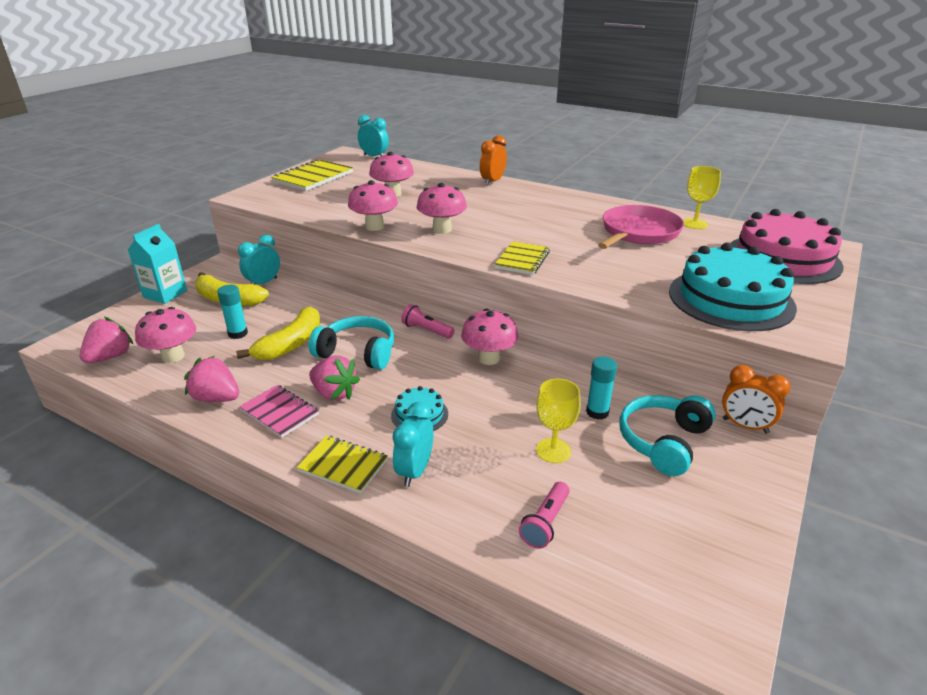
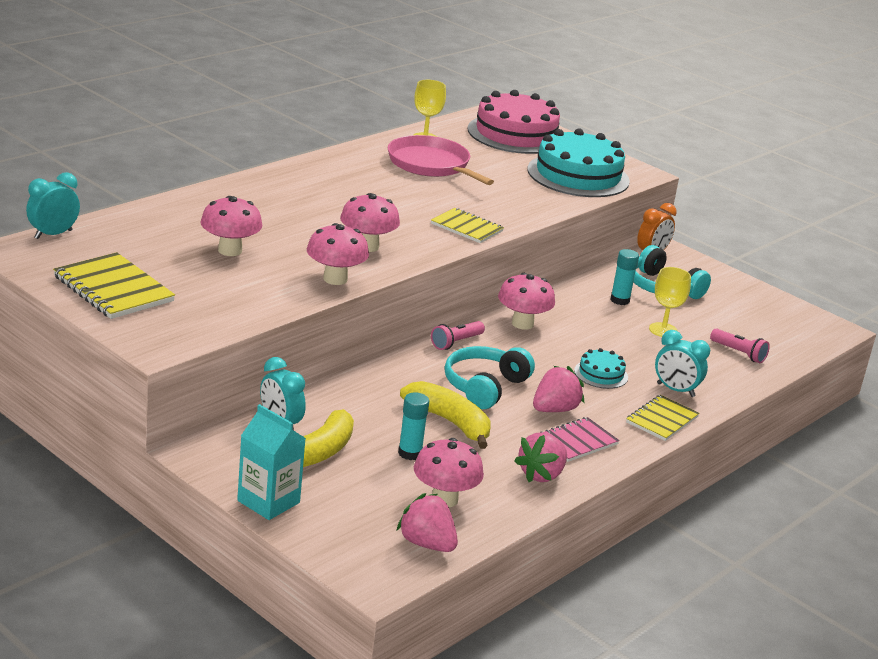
camera: 80 degrees left, 5 degrees down
orange clock [480,135,507,186] -> none

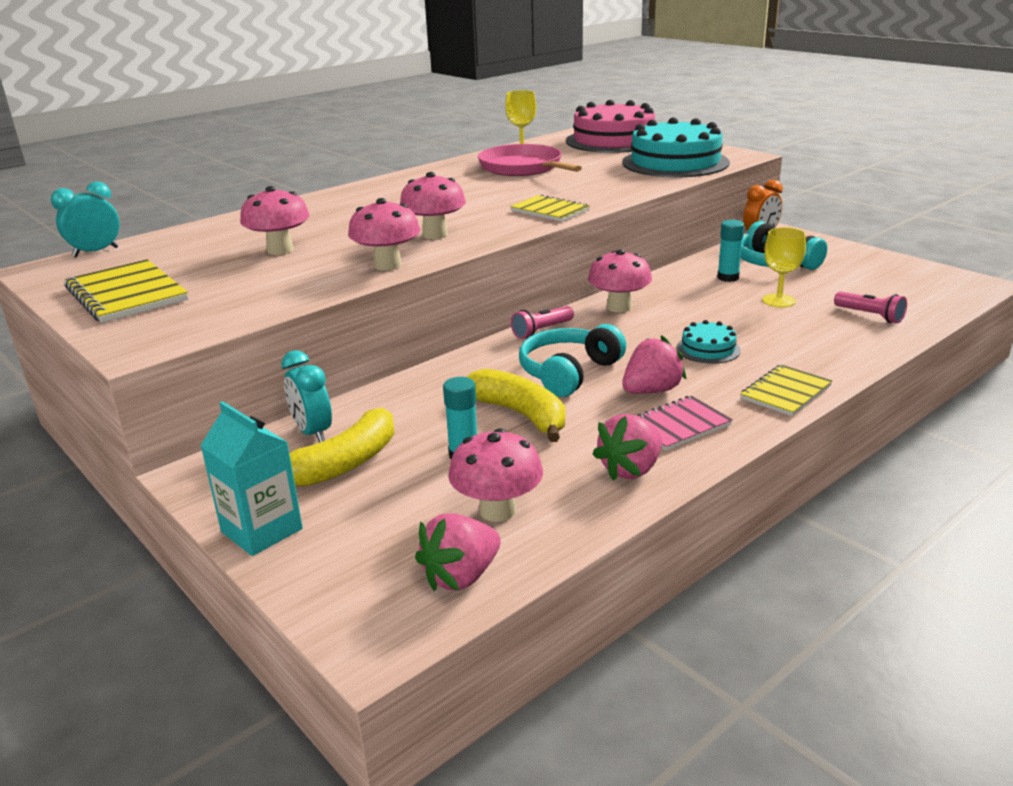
camera: 10 degrees right, 0 degrees up
pink strawberry [397,493,458,552] -> pink strawberry turned 90 degrees counterclockwise [415,513,501,591]
turquoise clock [655,330,710,397] -> none

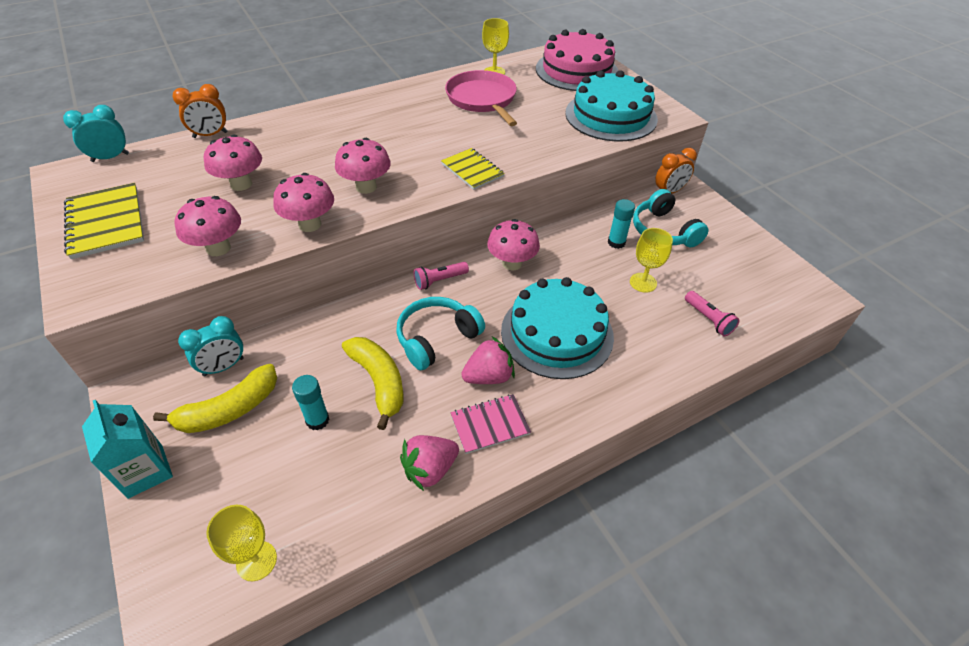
camera: 10 degrees right, 20 degrees up
turquoise clock [281,350,332,443] -> turquoise clock turned 105 degrees counterclockwise [178,316,244,376]
pink strawberry [415,513,501,591] -> yellow goblet [206,505,277,581]
pink mushroom [448,428,543,522] -> pink mushroom moved to [175,196,241,256]
turquoise cake [676,320,741,364] -> turquoise cake [501,277,614,379], size x2.19
yellow notebook [740,364,832,416] -> none
none -> orange clock [173,84,228,138]

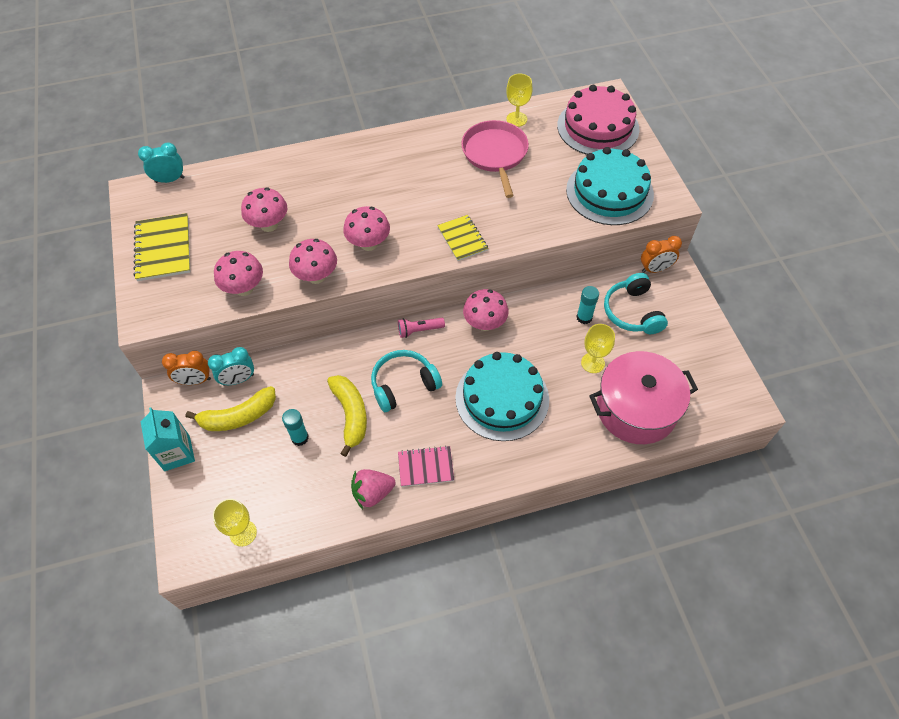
camera: 15 degrees right, 10 degrees up
orange clock [173,84,228,138] -> orange clock moved to [162,351,211,385]
pink strawberry [461,337,515,384] -> none
pink flashlight [685,291,740,336] -> pink pot [589,351,698,444]

